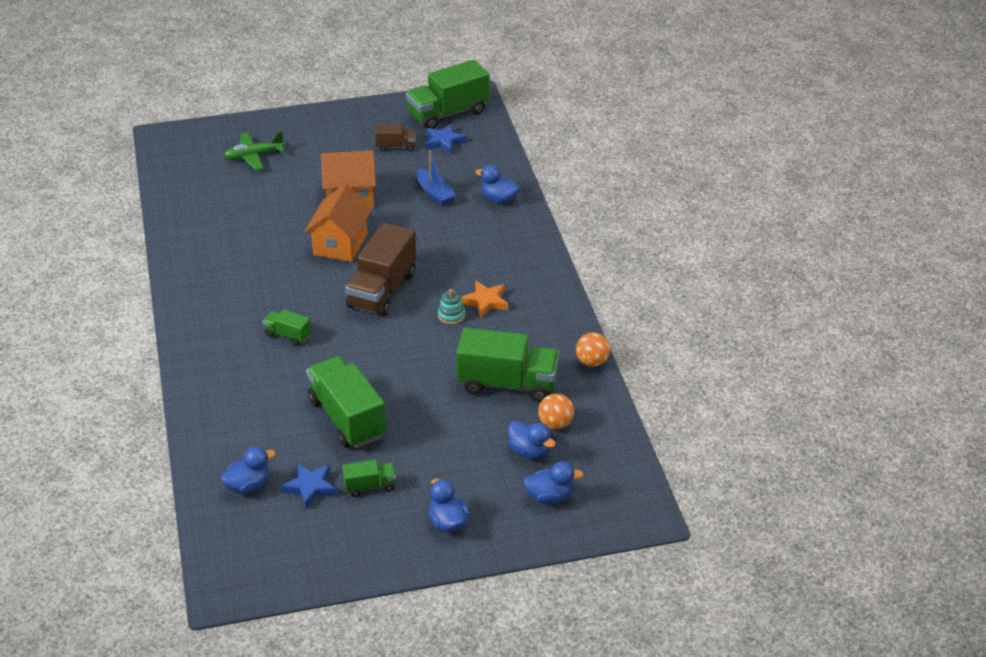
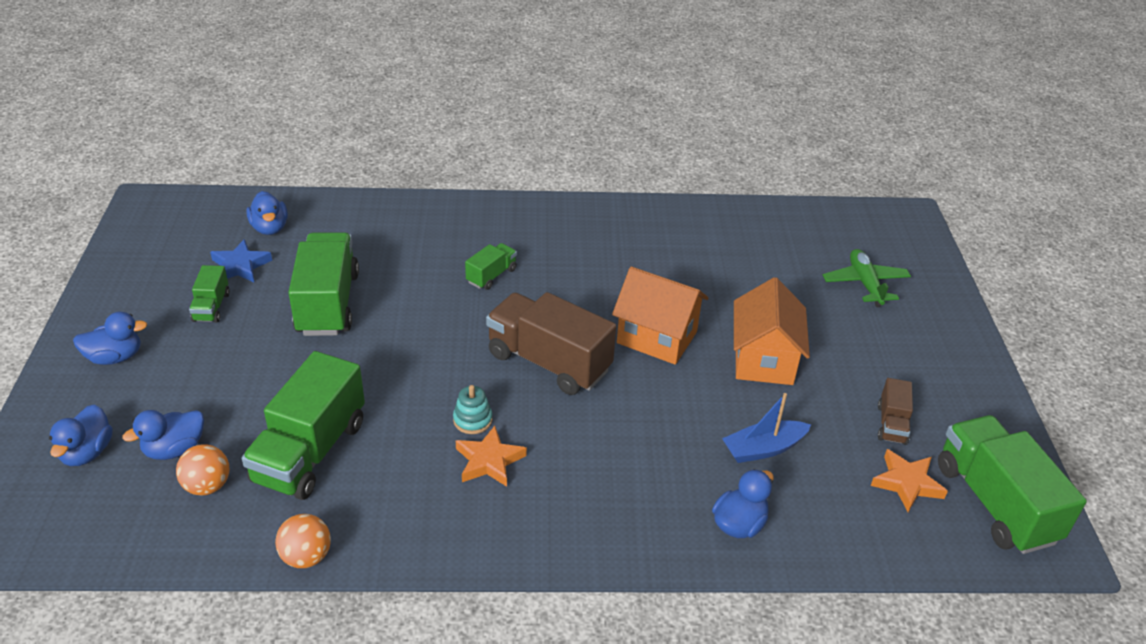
camera: 100 degrees right, 0 degrees up
green truck [306,356,386,448] -> green truck turned 75 degrees counterclockwise [288,232,359,336]
blue star [425,124,467,154] -> orange star [871,449,948,512]

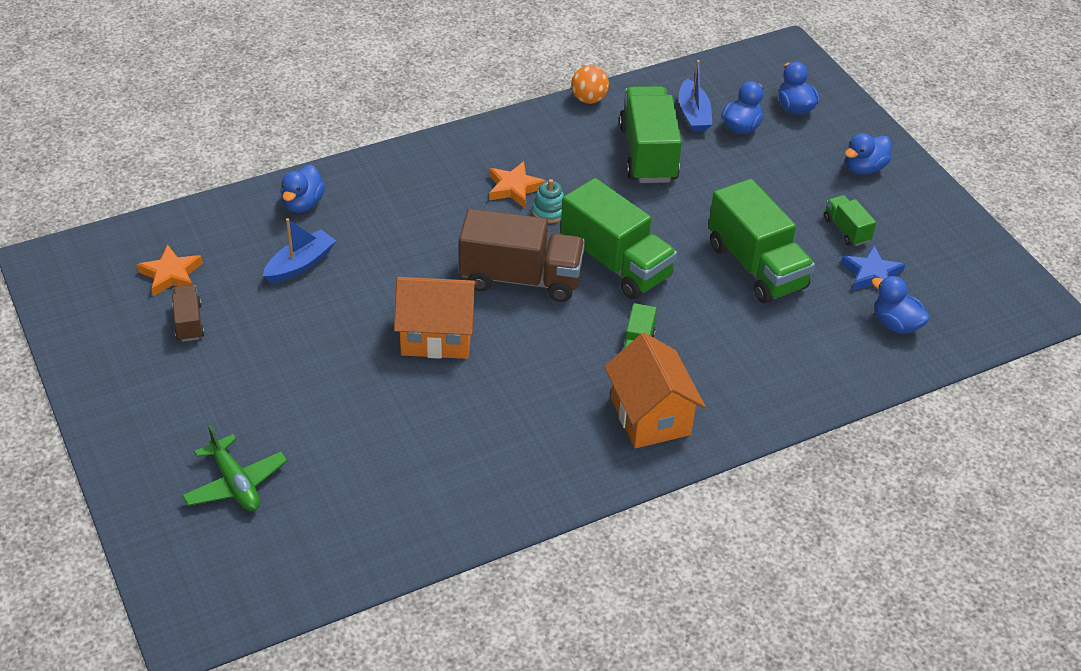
camera: 155 degrees right, 5 degrees up
orange ball [176,444,229,495] -> blue boat [679,60,712,132]
orange house [734,277,810,385] -> orange house moved to [604,333,706,448]
green truck [938,415,1087,554] -> green truck moved to [561,178,677,299]

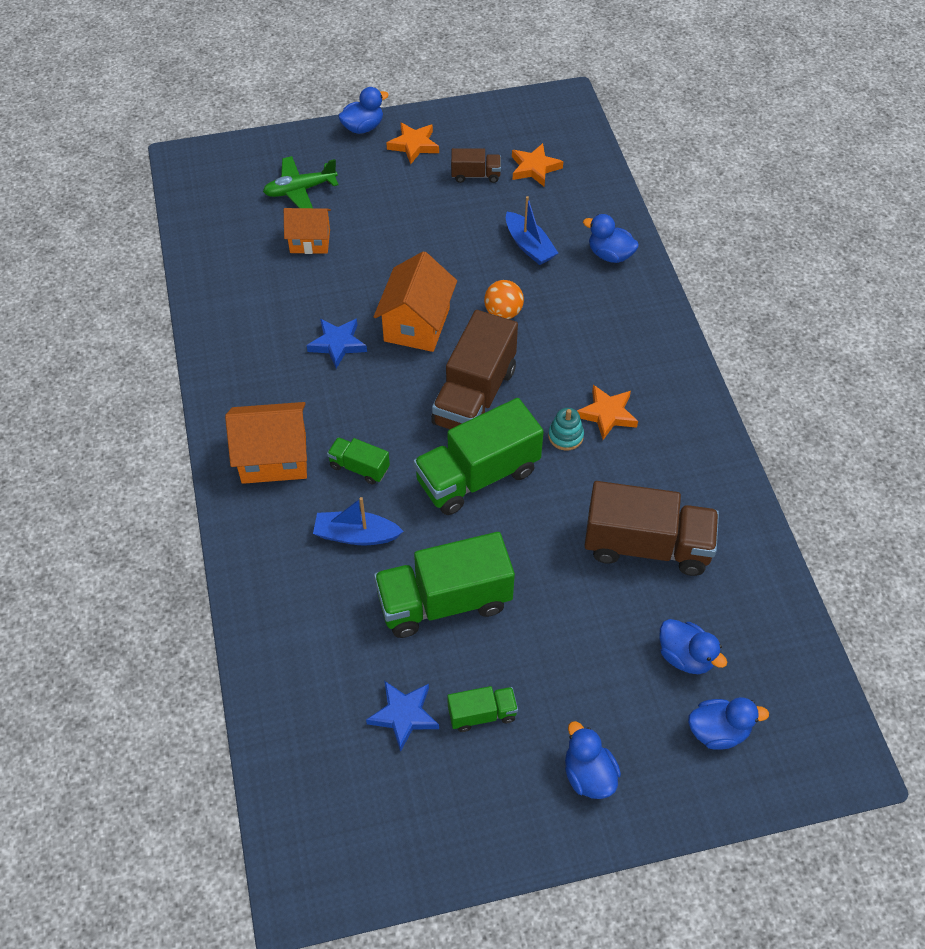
camera: 105 degrees right, 10 degrees up
orange ball [571,65,609,104] -> orange ball moved to [484,280,524,319]
green truck [619,86,682,183] -> brown truck [585,481,719,576]
blue boat [679,60,712,132] -> blue boat moved to [313,497,404,545]
blue duck [871,276,930,334] -> blue duck moved to [338,87,389,134]
none -> orange house [284,208,331,254]
none -> blue star [306,318,367,368]
none -> orange star [386,122,439,164]

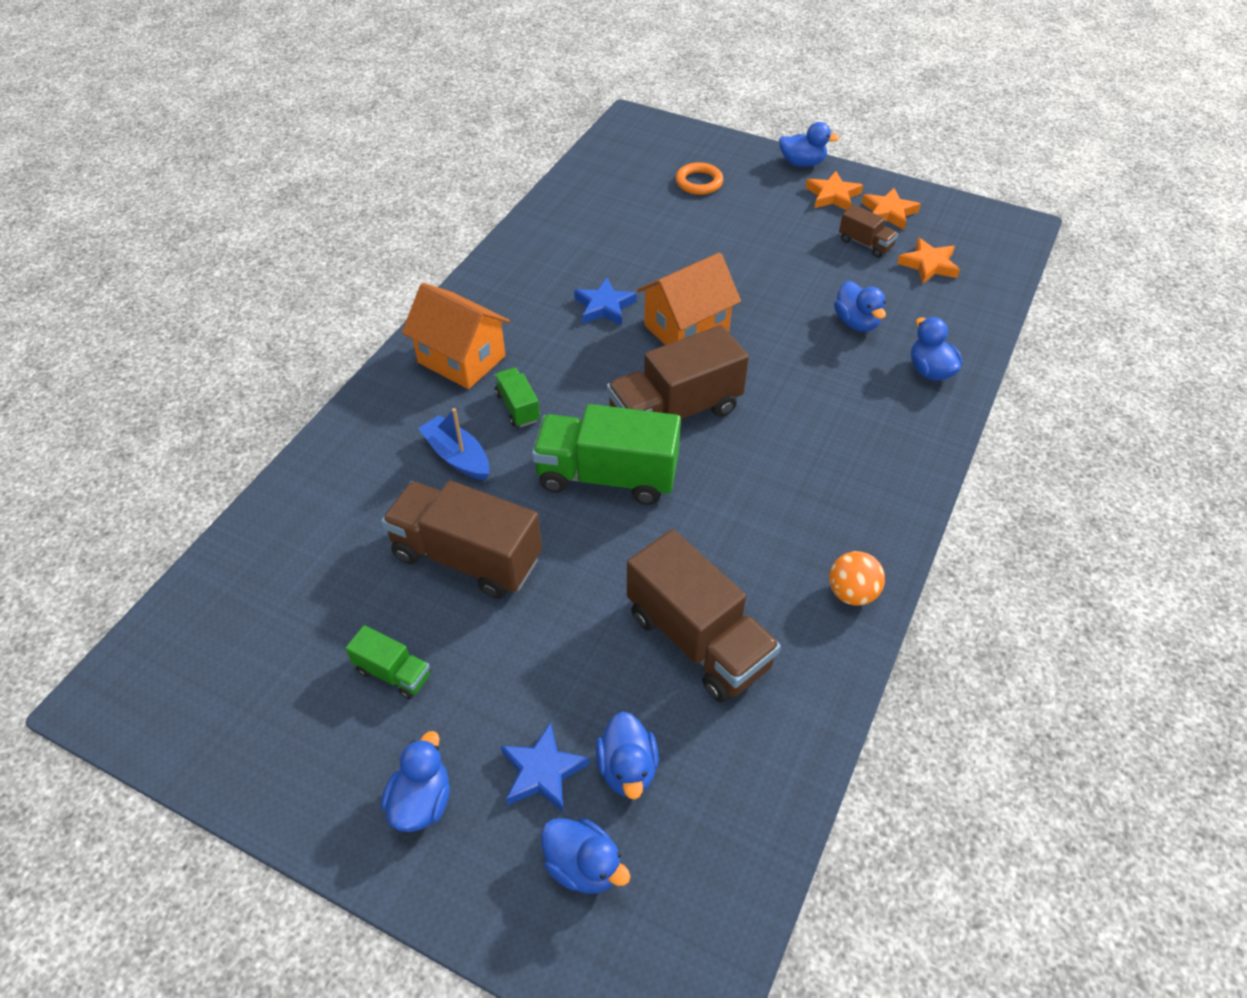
camera: 40 degrees right, 5 degrees down
green plane [263,156,338,208] -> orange ring [676,162,723,195]
orange house [284,208,331,254] -> none
blue star [366,681,439,752] -> blue star moved to [501,722,589,812]
green truck [374,532,515,638] -> brown truck [381,480,542,599]
orange ball [484,280,524,319] -> orange ball moved to [829,551,885,606]
blue boat [506,196,558,265] -> blue duck [834,281,886,332]
turquoise stacking toy [548,408,584,451] -> none
orange star [577,385,638,440] -> orange star moved to [862,188,921,230]

